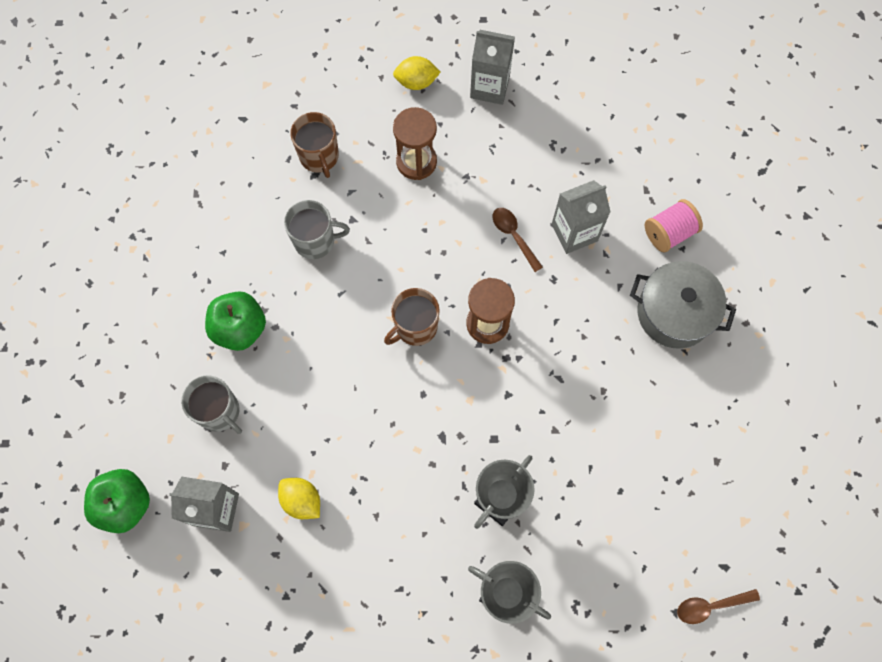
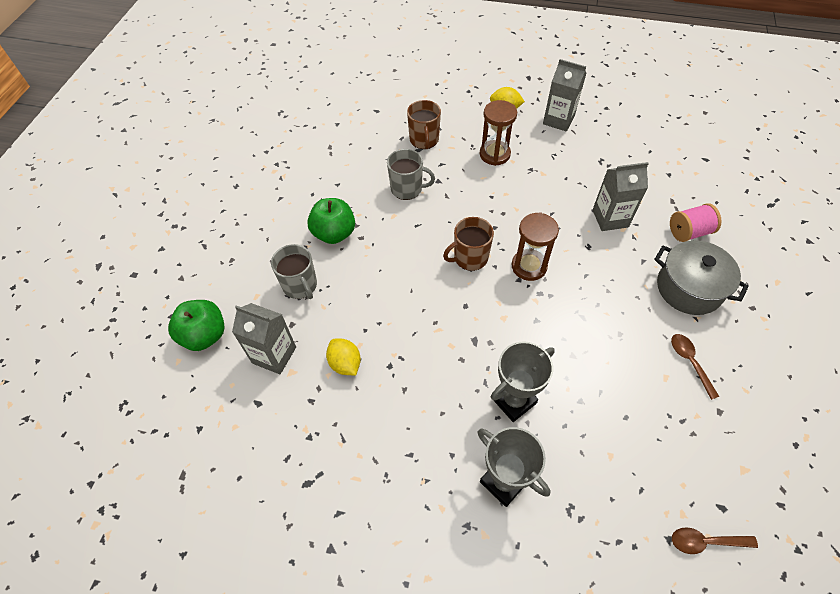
camera: 15 degrees right, 15 degrees down
brown spoon [493,208,543,272] -> brown spoon moved to [671,334,719,400]

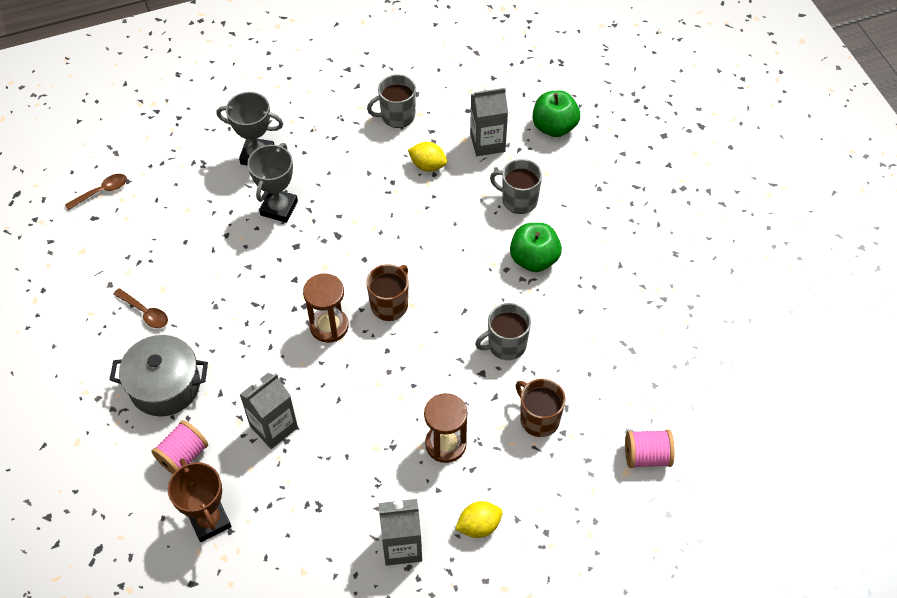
camera: 145 degrees right, 0 degrees up
none -> brown trophy [168,458,232,542]
none -> grey mug [367,74,416,128]
none -> pink spool [625,429,675,468]

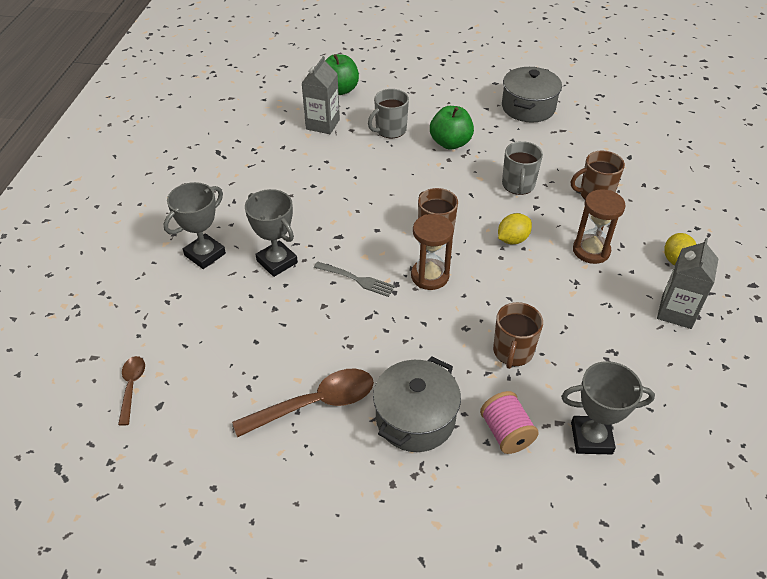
camera: 60 degrees left, 10 degrees down
brown spoon [113,288,168,328] -> brown spoon [232,369,374,437], size x1.80
brown trophy [168,458,232,542] -> grey trophy [561,361,655,454]
grey carton [240,373,298,449] -> brown mug [493,302,543,369]
grey mug [367,74,416,128] -> none
yellow lemon [408,142,447,172] -> yellow lemon moved to [498,213,532,244]
pink spool [625,429,675,468] -> none
none -> grey fork [314,262,395,297]
none -> grey pot [502,67,562,122]

